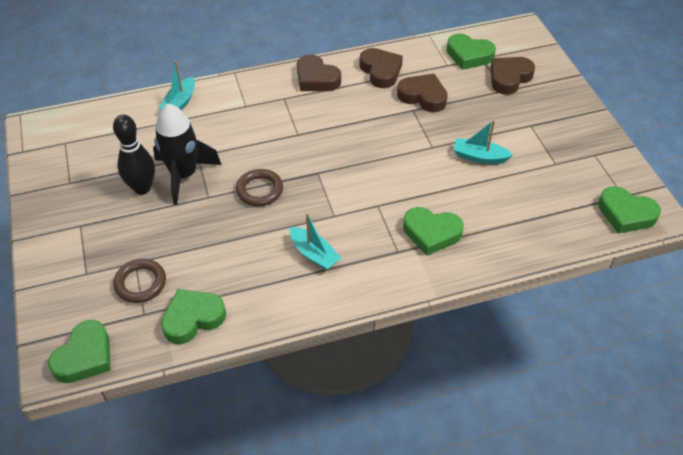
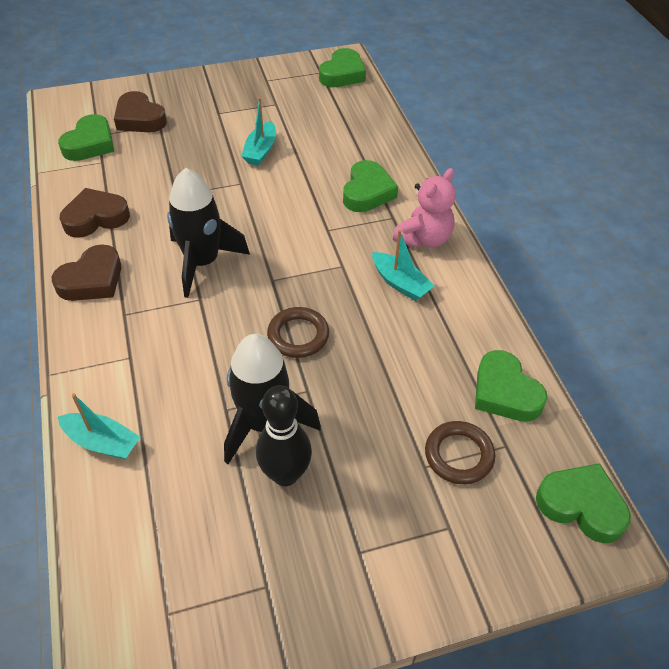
camera: 90 degrees left, 0 degrees up
turquoise boat [290,213,341,270] -> turquoise boat turned 90 degrees clockwise [372,230,435,301]
brown heart [397,74,448,112] -> none
none -> black rocket [167,168,250,298]
none -> pink teddy bear [393,168,456,248]

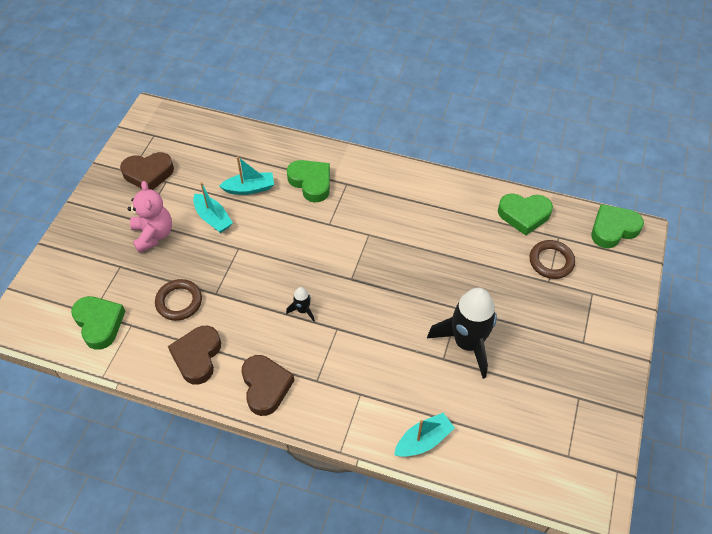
camera: 55 degrees left, 5 degrees up
brown heart [114,91,167,132] -> brown heart moved to [120,152,174,190]
black rocket [167,168,250,298] -> black rocket [286,287,315,322], size x0.43
black bowling pin [256,385,312,486] -> none
brown ring [267,307,329,358] -> brown ring moved to [155,279,202,321]
green heart [319,48,366,87] -> none
turquoise boat [372,230,435,301] -> turquoise boat moved to [219,156,274,195]
pink teddy bear [393,168,456,248] -> pink teddy bear moved to [127,181,172,253]

